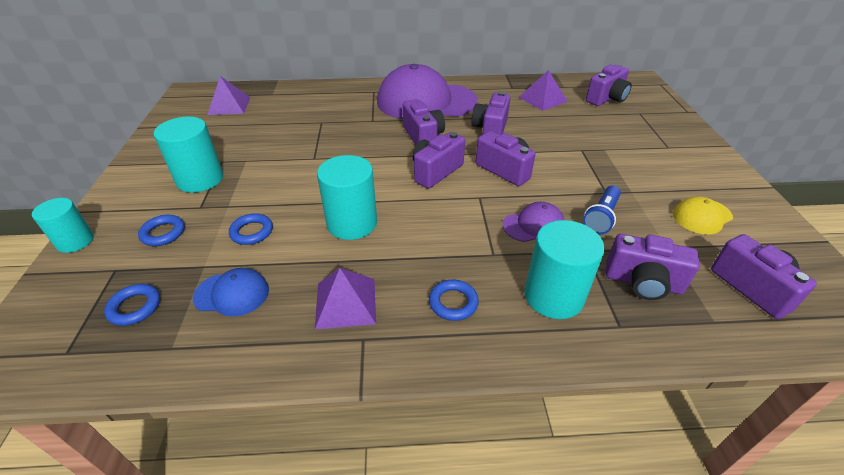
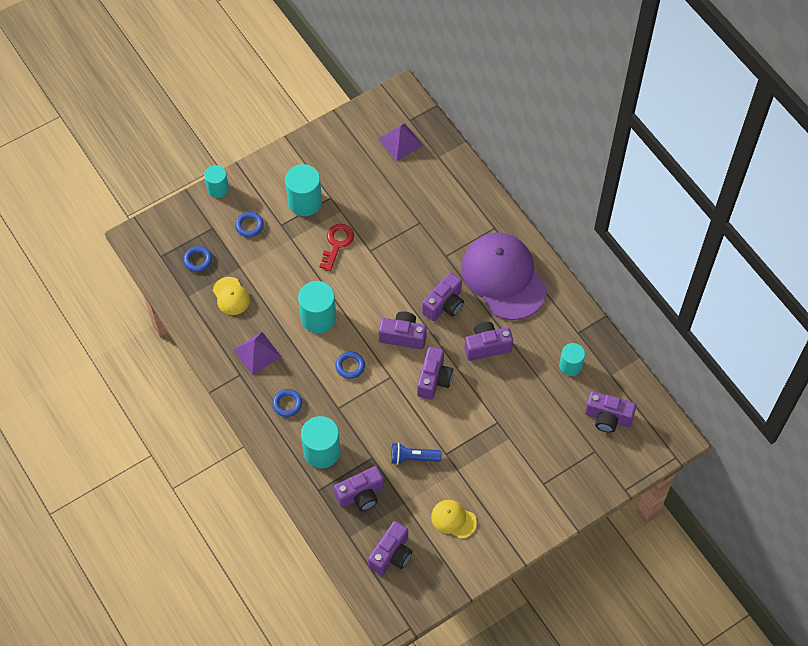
camera: 60 degrees right, 20 degrees up
blue cap [193,268,269,317] -> yellow cap [213,277,250,315]
blue ring [229,213,273,245] -> blue ring moved to [335,351,365,379]
purple cap [503,202,564,242] -> none
purple pyramid [519,70,568,111] -> turquoise cylinder [559,343,585,376]
purple camera [606,234,700,300] -> purple camera turned 105 degrees counterclockwise [334,466,384,511]
none -> red key [319,224,354,272]

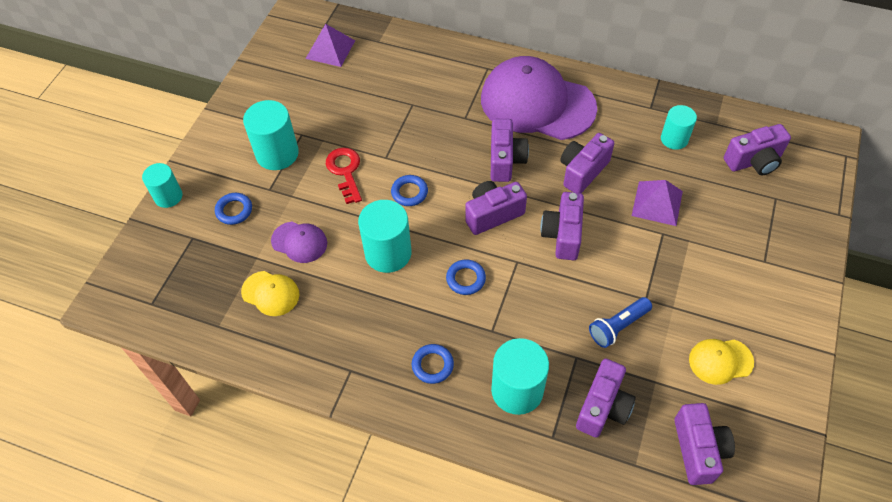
camera: 35 degrees left, 5 degrees down
blue ring [183,246,212,272] -> blue ring moved to [391,175,428,206]
purple pyramid [234,332,281,375] -> purple pyramid moved to [632,180,683,226]
purple camera [417,346,453,400] -> purple camera turned 150 degrees counterclockwise [540,192,584,260]
none -> purple cap [271,222,327,263]

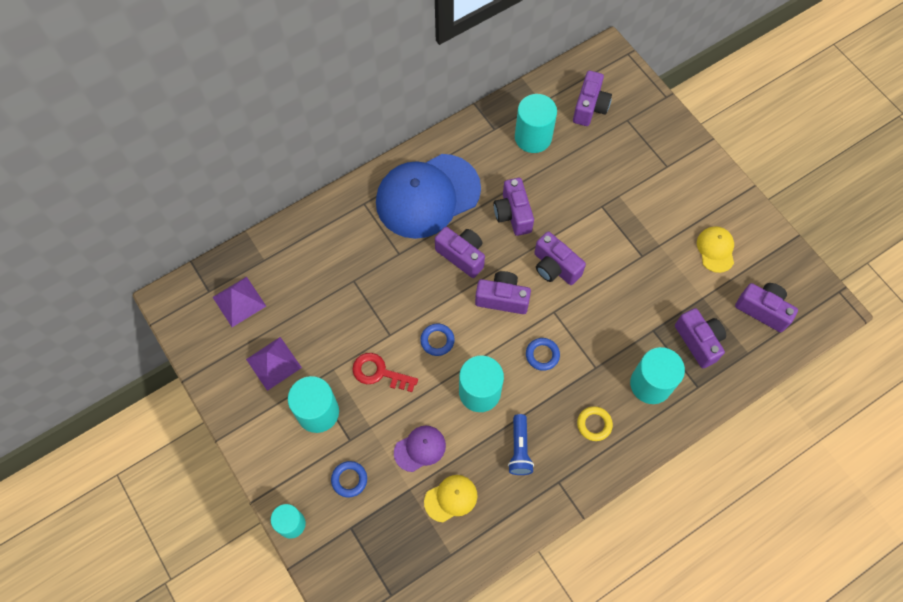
camera: 55 degrees left, 10 degrees up
blue ring [412,344,454,384] -> yellow ring [577,406,613,441]
purple camera [465,181,527,235] -> purple camera turned 90 degrees clockwise [475,271,531,314]
purple cap [481,56,597,140] -> blue cap [376,154,481,239]
blue flashlight [589,297,652,348] -> blue flashlight moved to [508,414,534,475]
purple pyramid [632,180,683,226] -> purple pyramid moved to [246,337,302,391]
turquoise cylinder [661,105,697,150] -> turquoise cylinder [515,94,557,153], size x1.57
yellow cap [689,339,754,385] -> yellow cap turned 150 degrees clockwise [697,226,734,273]

